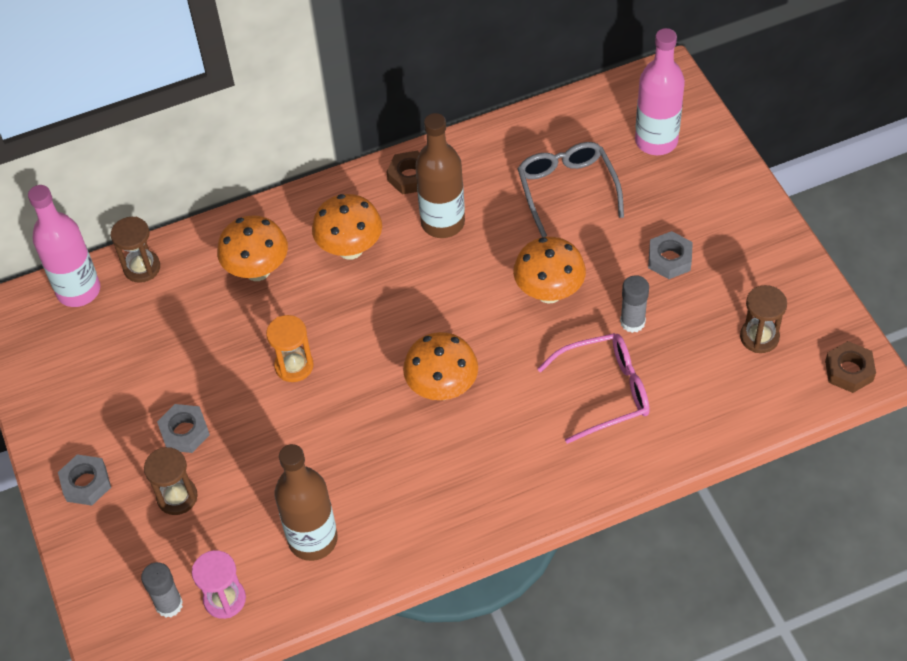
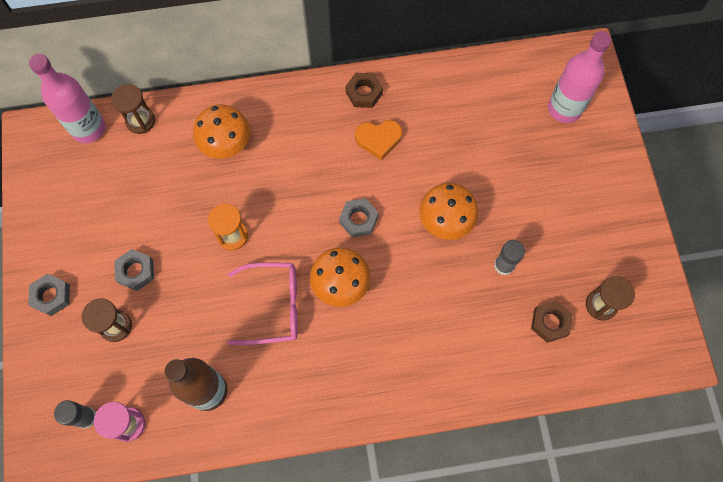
camera: 10 degrees right, 15 degrees up
orange mushroom [312,194,382,260] -> none
brown bottle [415,113,465,238] -> orange heart [355,120,402,160]
grey glasses [517,142,624,237] -> none
pink glasses [537,333,650,444] -> pink glasses moved to [228,262,298,345]
grey nut [648,231,693,279] -> grey nut moved to [339,198,378,237]
brown nut [825,341,876,393] -> brown nut moved to [531,300,573,343]

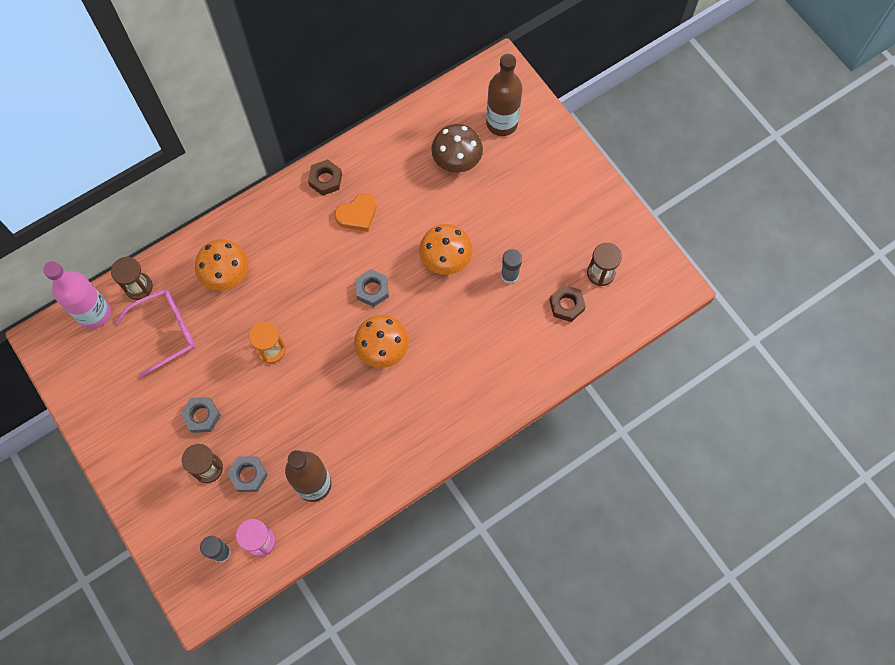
camera: 25 degrees left, 0 degrees up
grey nut [28,273,70,316] -> grey nut moved to [227,456,268,492]
pink glasses [228,262,298,345] -> pink glasses moved to [115,289,196,377]
pink bottle [548,31,611,123] -> brown bottle [486,53,522,136]
none -> brown mushroom [431,124,483,172]

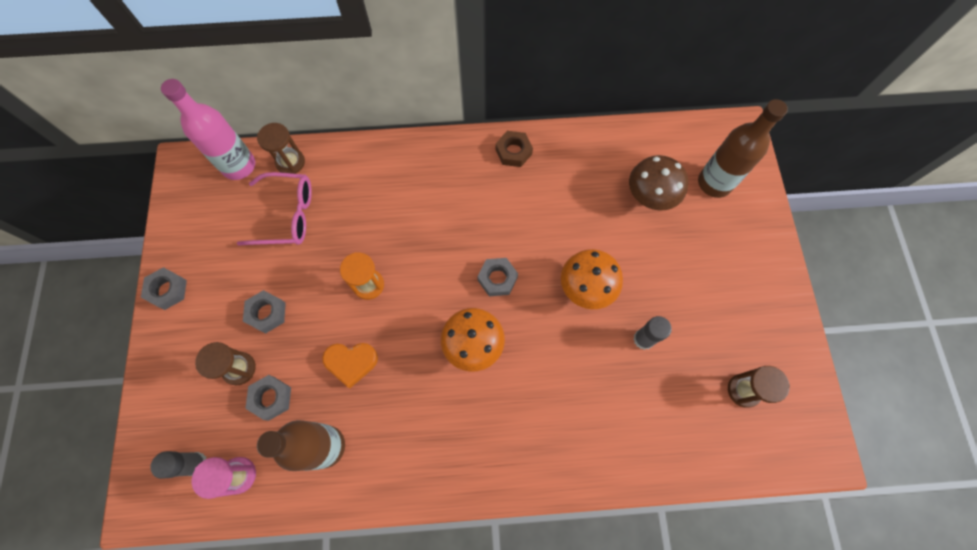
camera: 30 degrees right, 0 degrees up
orange mushroom [195,239,249,291] -> none
orange heart [335,193,376,231] -> orange heart moved to [322,343,378,388]
brown nut [549,285,586,322] -> none
none -> grey nut [141,267,187,310]

